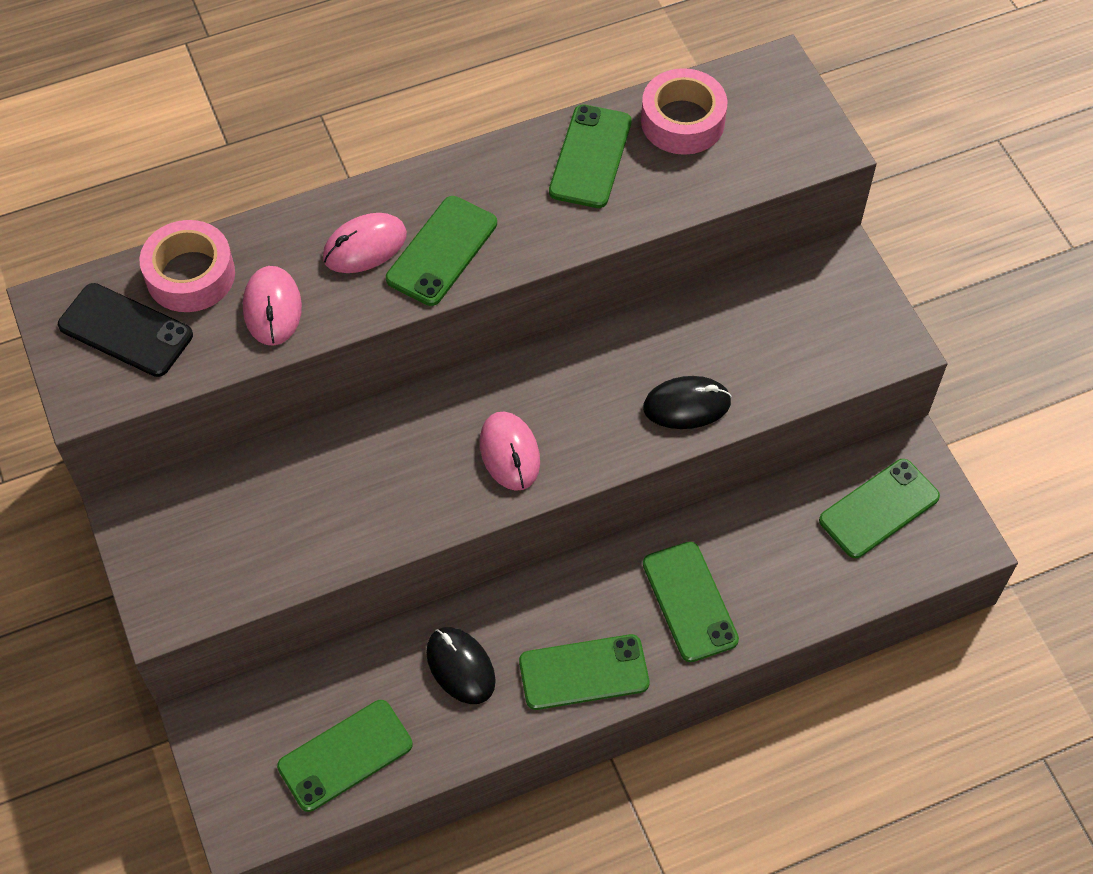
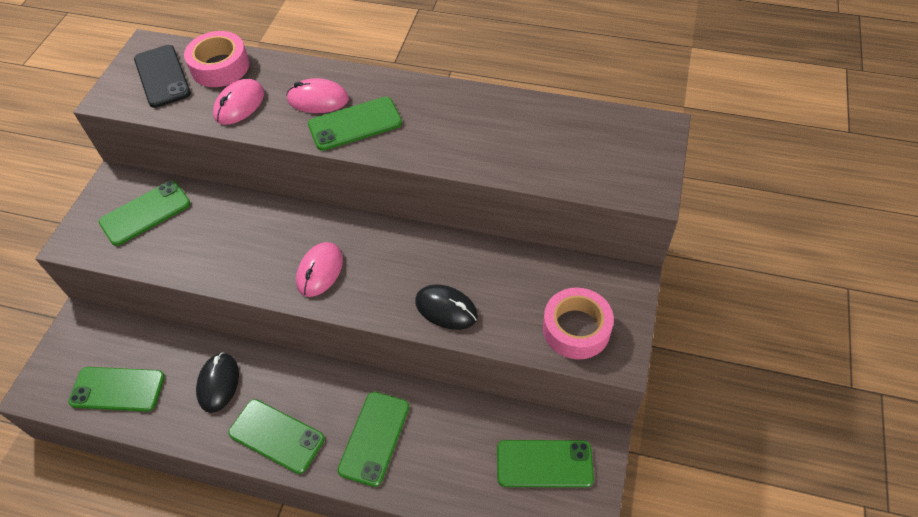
camera: 40 degrees right, 5 degrees down
green phone [549,104,632,208] -> green phone moved to [99,181,190,246]
pink tape [641,68,727,155] -> pink tape moved to [543,287,614,359]

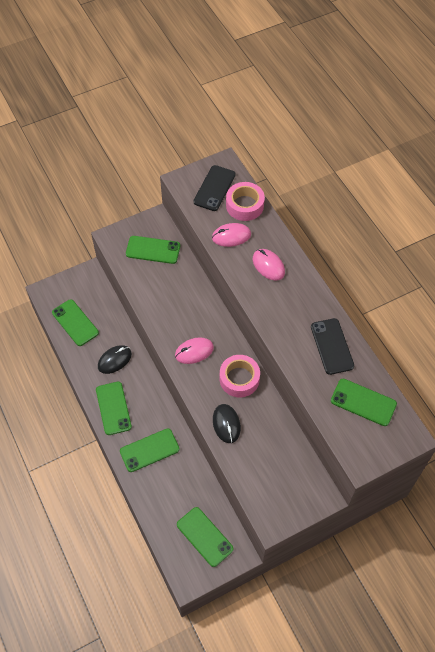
camera: 45 degrees right, 5 degrees up
green phone [308,97,402,151] -> green phone moved to [331,379,397,426]
pink tape [543,287,614,359] -> pink tape moved to [220,355,260,397]
none -> black phone [311,318,354,375]

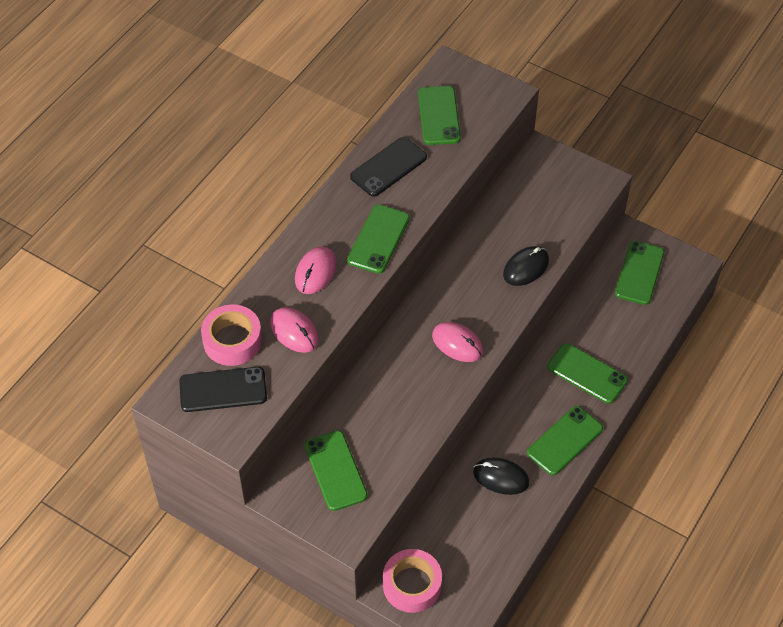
camera: 120 degrees left, 5 degrees down
green phone [52,299,99,346] -> green phone moved to [347,204,410,274]
pink tape [220,355,260,397] -> pink tape moved to [383,549,442,613]

